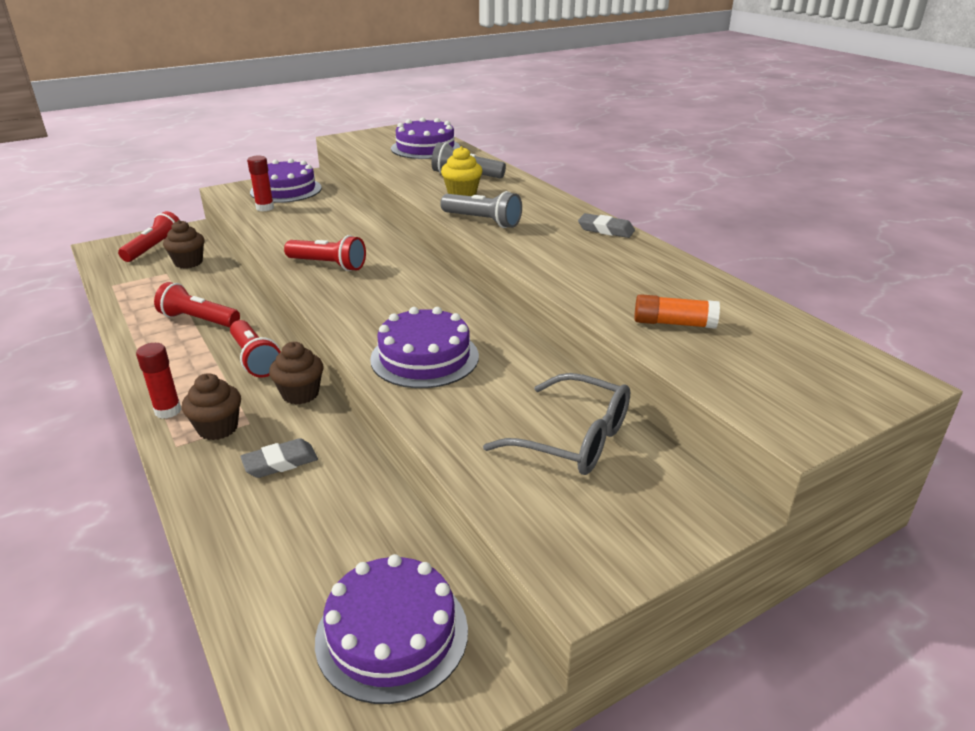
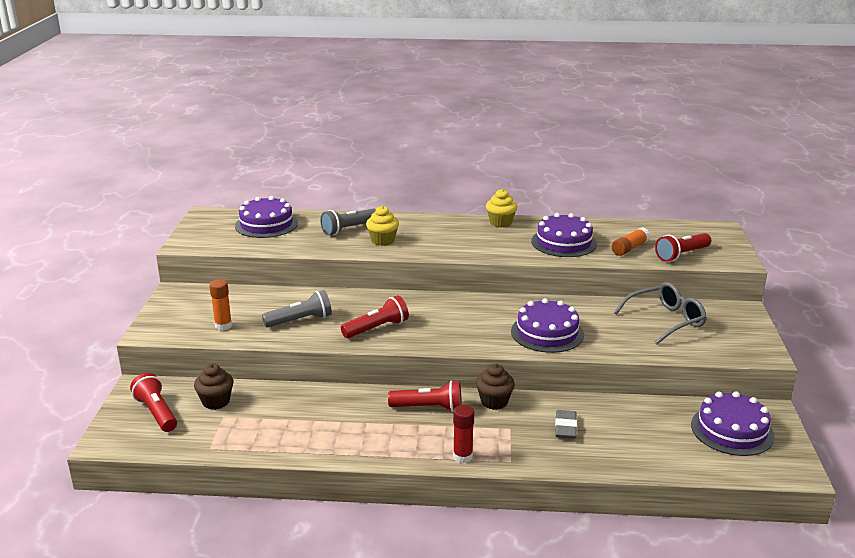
camera: 55 degrees left, 5 degrees down
red flashlight [154,282,240,327] -> red flashlight moved to [655,233,711,262]
brown cupcake [182,373,241,440] -> none
red glue stick [247,156,274,211] -> orange glue stick [209,279,232,331]
purple cake [250,159,322,203] -> purple cake moved to [531,213,597,257]
grey flashlight [440,191,522,228] -> grey flashlight moved to [262,290,332,328]
grey eraser [578,213,635,238] -> yellow cupcake [486,189,517,227]

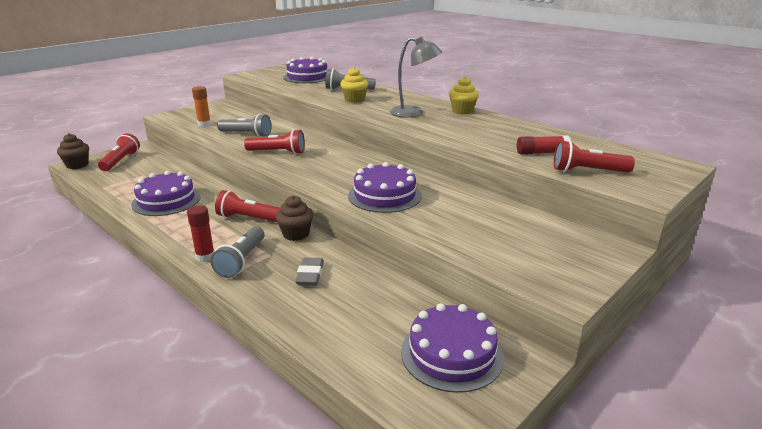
camera: 40 degrees right, 0 degrees up
brown cupcake [194,364,234,410] -> brown cupcake moved to [57,133,89,169]
red flashlight [388,381,461,412] -> red flashlight turned 150 degrees clockwise [215,190,281,222]
purple cake [531,213,597,257] -> purple cake moved to [131,171,201,216]
grey eraser [555,410,577,439] -> grey eraser turned 45 degrees counterclockwise [295,257,324,285]
orange glue stick [612,227,650,256] -> red glue stick [517,135,571,155]
grey glasses [614,282,707,344] -> none
none -> grey flashlight [210,226,264,278]
none -> grey lamp [389,36,442,117]

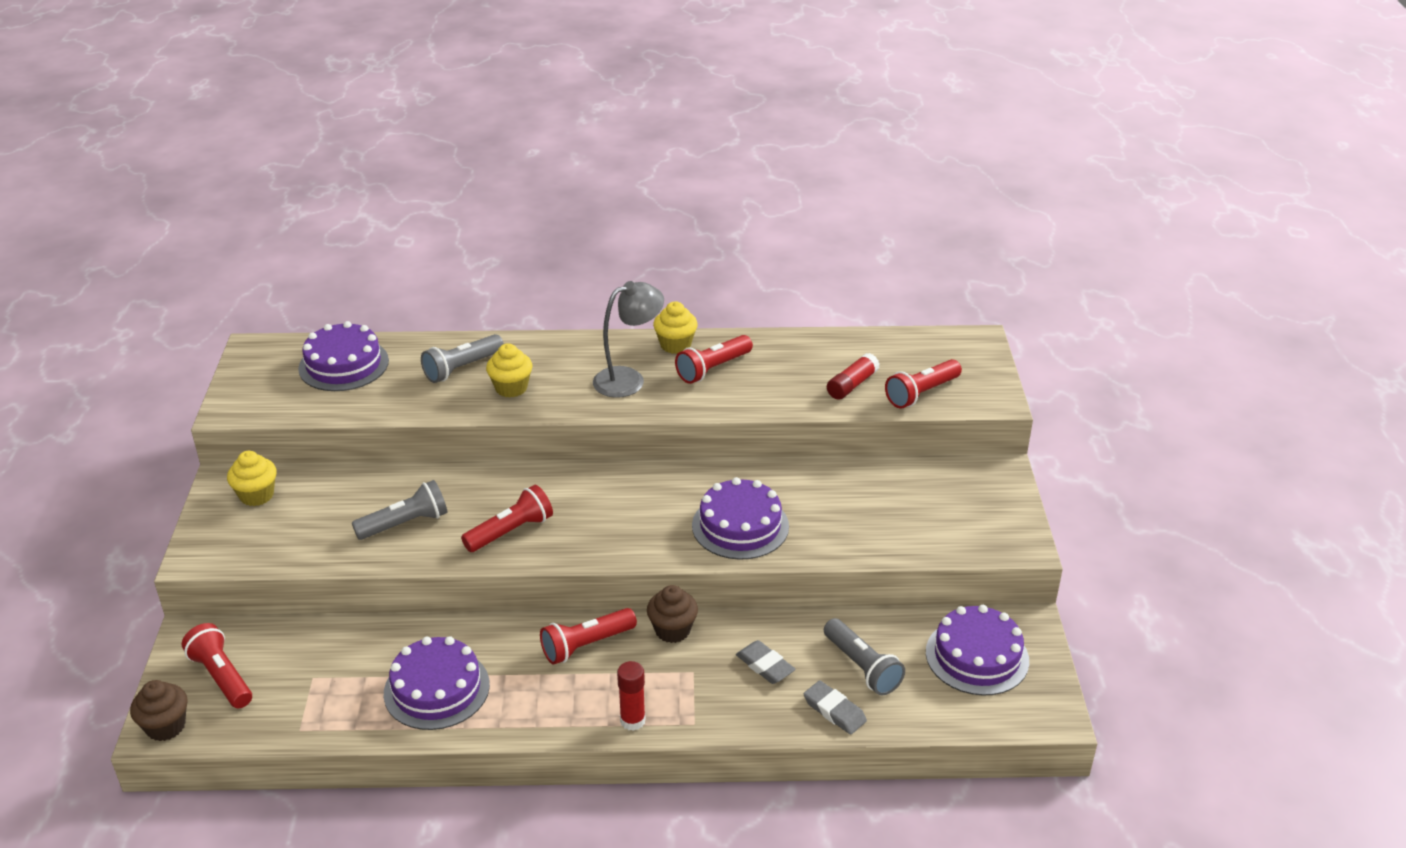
camera: 45 degrees left, 10 degrees up
orange glue stick [192,86,211,126] -> none
grey flashlight [210,226,264,278] -> grey flashlight moved to [824,618,905,695]
none -> yellow cupcake [227,451,277,506]
none -> red flashlight [675,335,753,384]
none -> grey eraser [804,680,867,735]

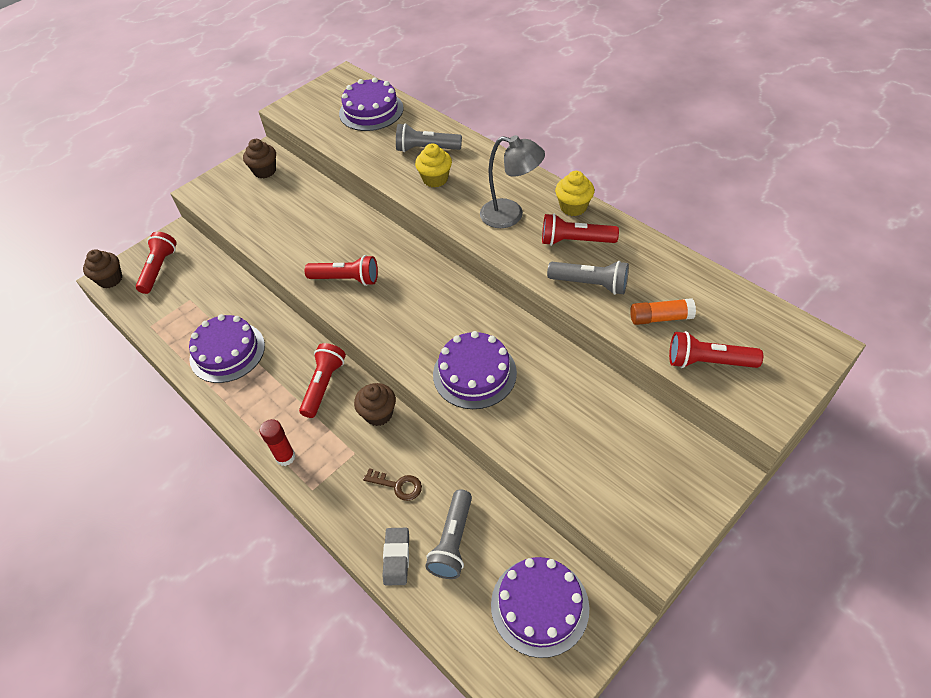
camera: 50 degrees right, 15 degrees up
yellow cupcake [227,451,277,506] -> brown cupcake [243,139,276,178]
grey flashlight [352,480,447,540] -> grey flashlight moved to [547,261,629,295]
red flashlight [540,608,637,665] -> red flashlight turned 90 degrees clockwise [299,343,346,418]
grey eraser [736,640,796,684] -> brown key [363,468,422,501]
red glue stick [827,353,880,400] -> orange glue stick [630,298,696,325]

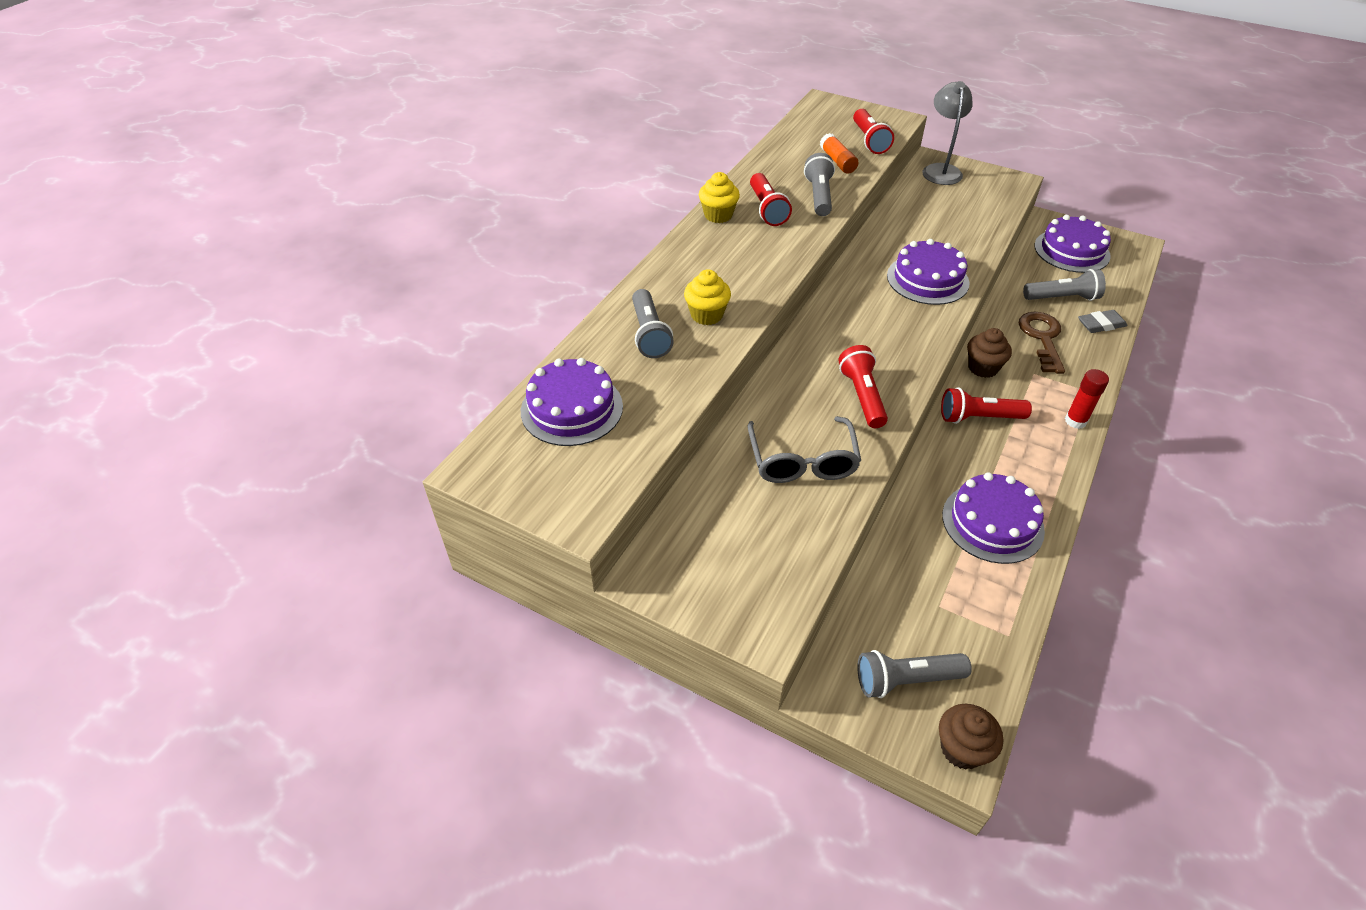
camera: 110 degrees left, 5 degrees down
red flashlight [136,232,177,294] -> grey flashlight [857,650,972,698]
brown cupcake [243,139,276,178] -> none
brown key [363,468,422,501] -> brown key [1019,312,1065,374], size x1.61
grey lamp [480,135,545,228] -> grey lamp moved to [922,81,973,185]
none -> grey glasses [748,416,861,483]

